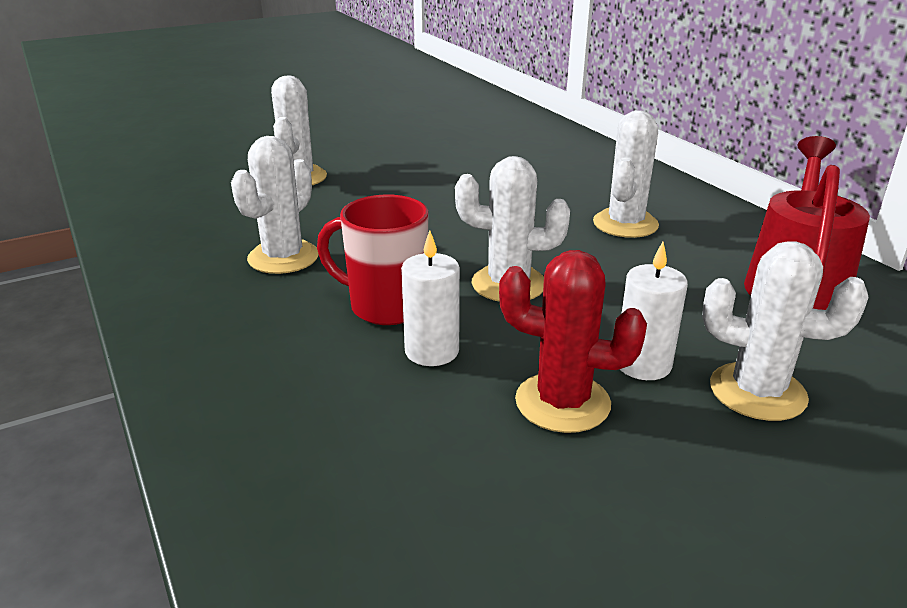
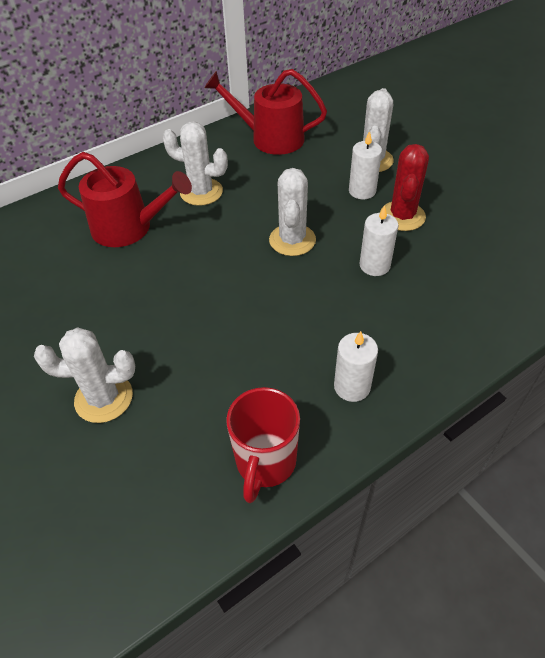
camera: 95 degrees left, 20 degrees up
white cactus [231,136,319,274] -> none
red mug [317,195,429,325] -> red mug moved to [226,387,300,503]
none -> red watering can [58,152,192,247]
none -> white candle [334,331,378,402]

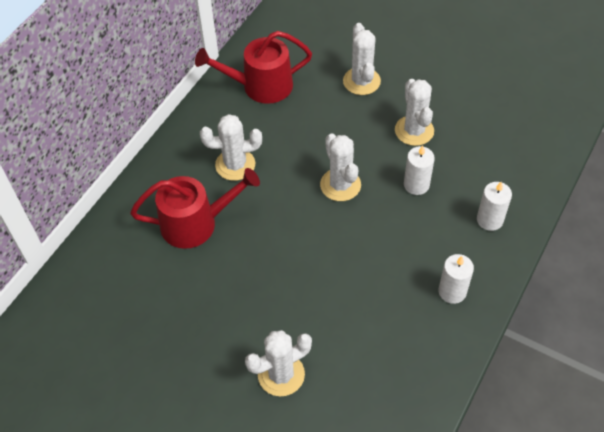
camera: 25 degrees left, 5 degrees up
red mug [226,387,300,503] -> none
white candle [349,131,382,199] -> white candle moved to [477,182,512,231]
red cactus [380,144,429,231] -> white cactus [395,79,434,146]

